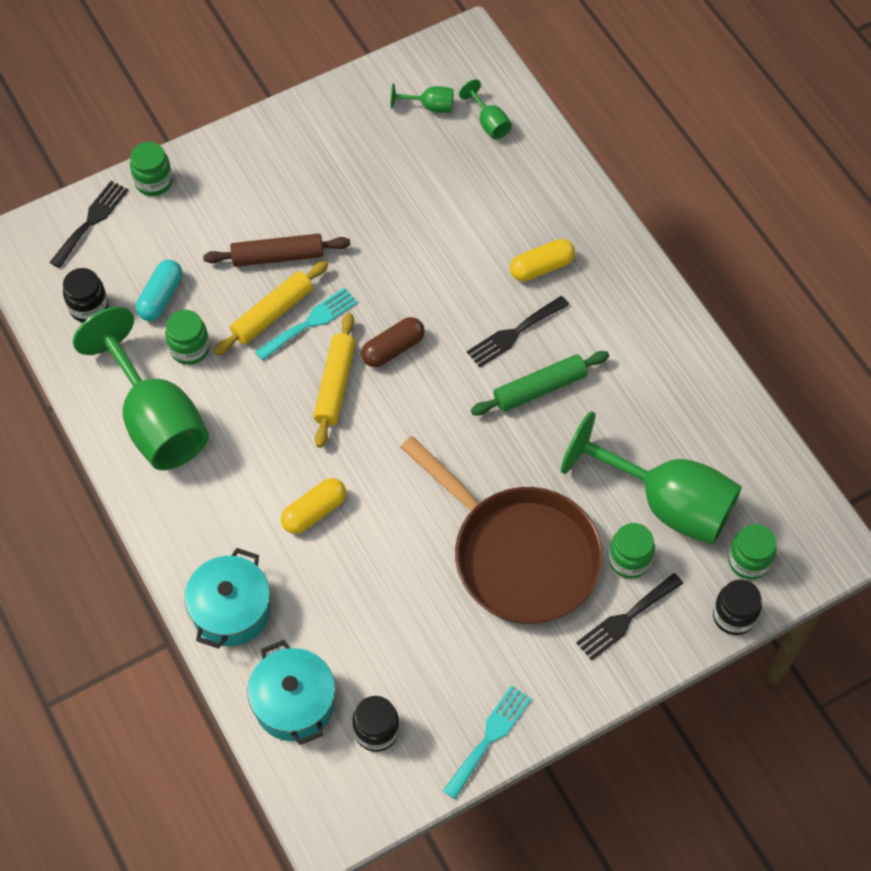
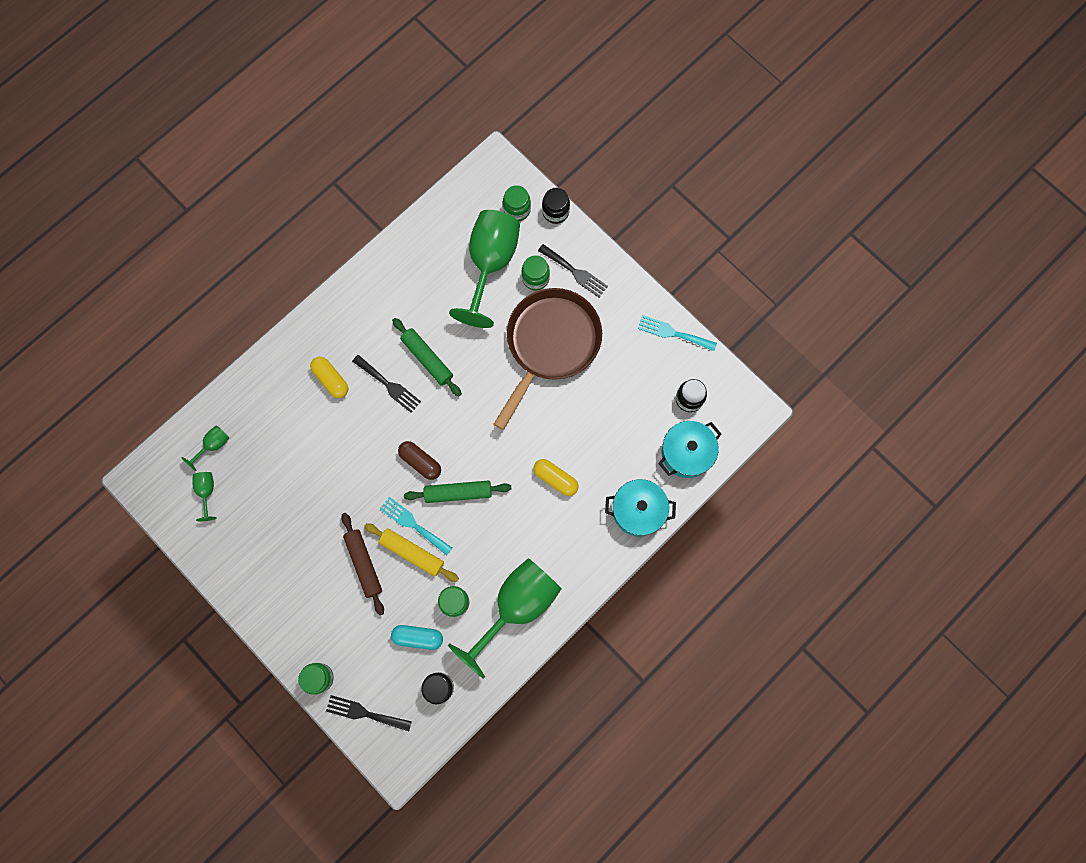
camera: 105 degrees left, 15 degrees up
yellow rolling pin [313,313,356,448] -> green rolling pin [404,480,511,503]

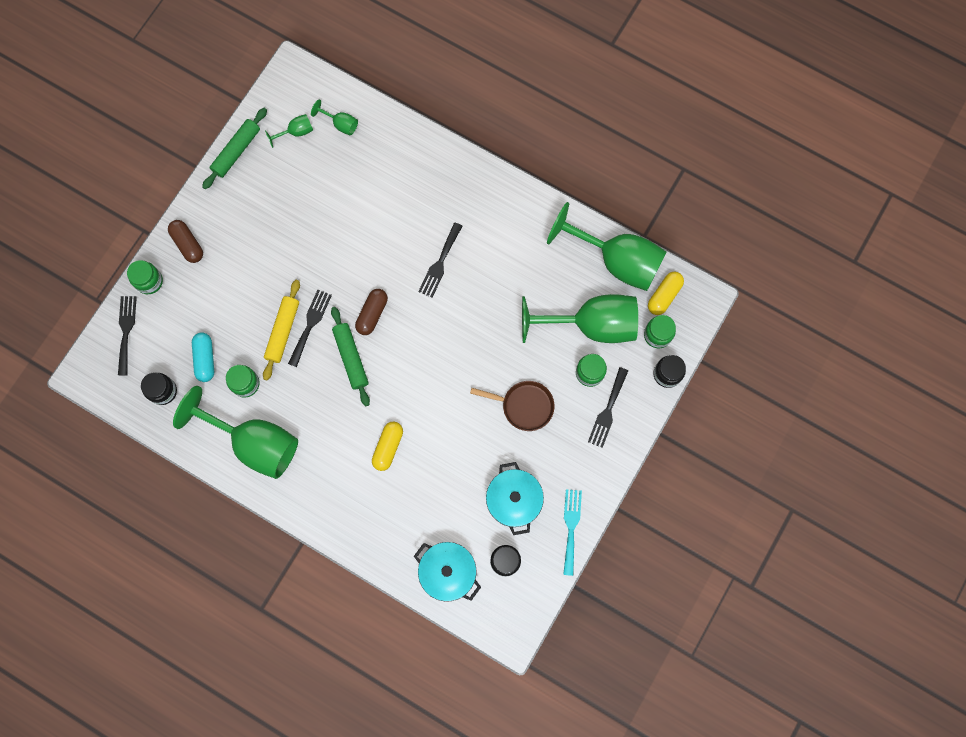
camera: 75 degrees right, 0 degrees up
yellow capsule [310,357,348,398] -> yellow capsule moved to [648,272,684,315]
brown rolling pin [341,513,384,615] -> none
turquoise fork [380,497,452,555] -> black fork [288,290,332,367]
green rolling pin [392,318,462,396] -> green rolling pin moved to [202,108,267,189]
brown pan [494,288,602,430] -> brown pan [470,381,555,431], size x0.52
turquoise pot [605,479,676,536] -> turquoise pot moved to [486,462,544,535]
none -> brown capsule [168,220,203,263]
none -> green goblet [547,202,667,291]

